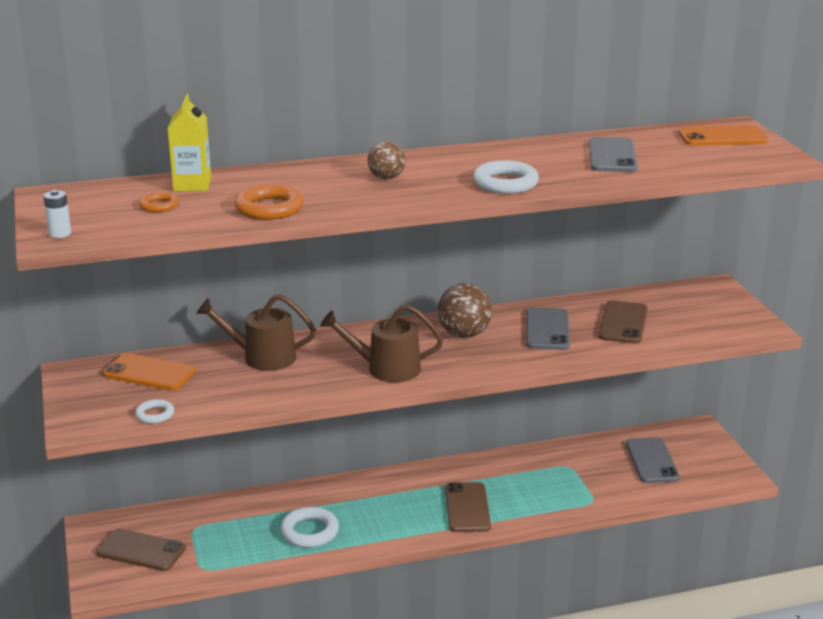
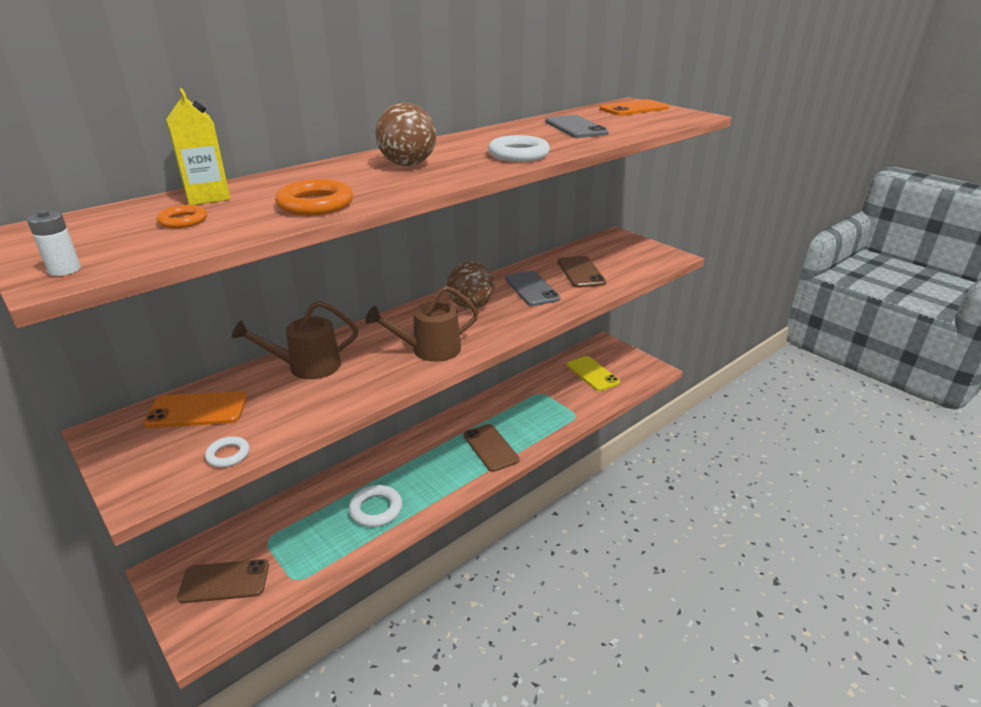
camera: 25 degrees left, 5 degrees up
brown ball [367,141,406,179] -> brown ball [375,103,436,166], size x1.57
grey phone [626,437,680,483] -> yellow phone [567,356,620,391]

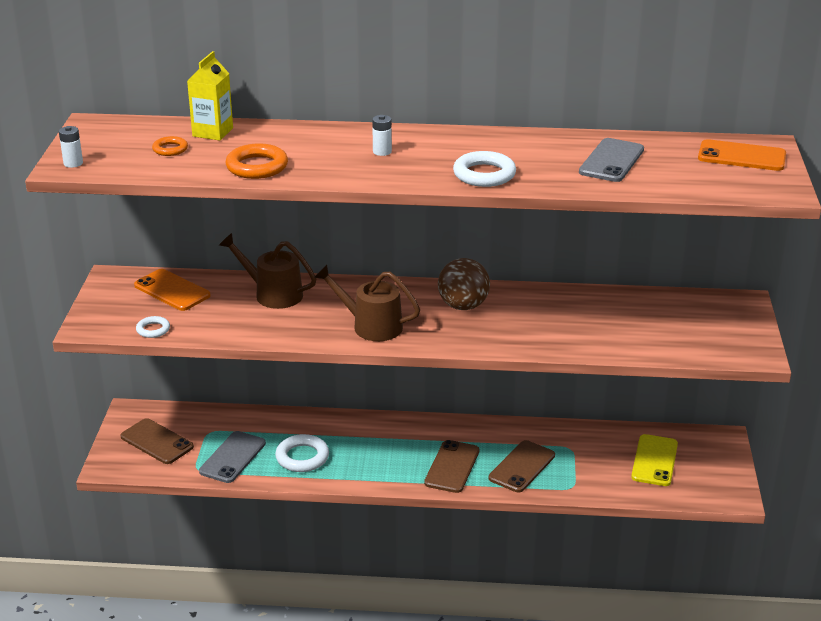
camera: 45 degrees right, 0 degrees up
brown ball [375,103,436,166] -> white battery [372,115,392,156]
grey phone [505,271,561,306] -> grey phone moved to [199,431,266,483]
brown phone [557,256,606,288] -> brown phone moved to [489,440,555,492]

